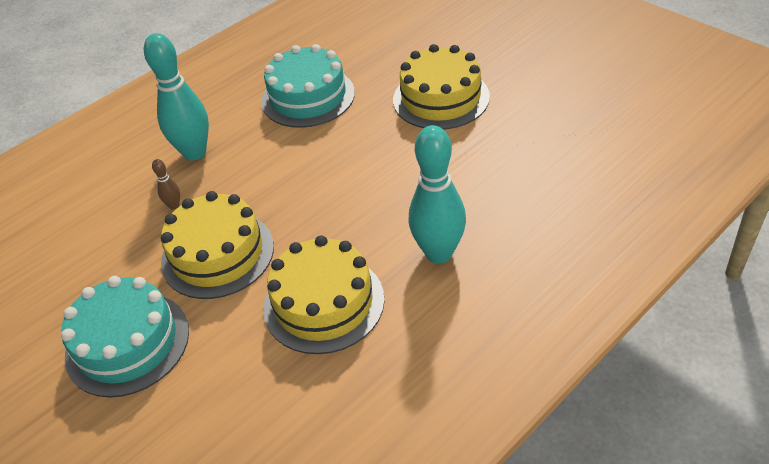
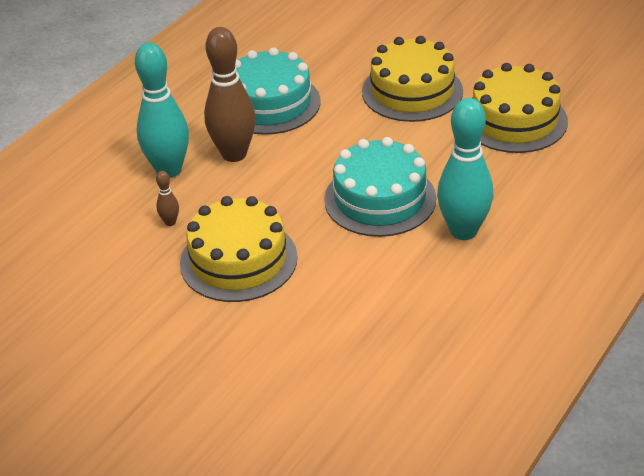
camera: 15 degrees left, 5 degrees down
turquoise cake [61,276,189,398] -> turquoise cake moved to [324,137,436,237]
yellow cake [263,235,385,354] -> yellow cake moved to [473,63,568,153]
none -> brown bowling pin [204,27,256,162]

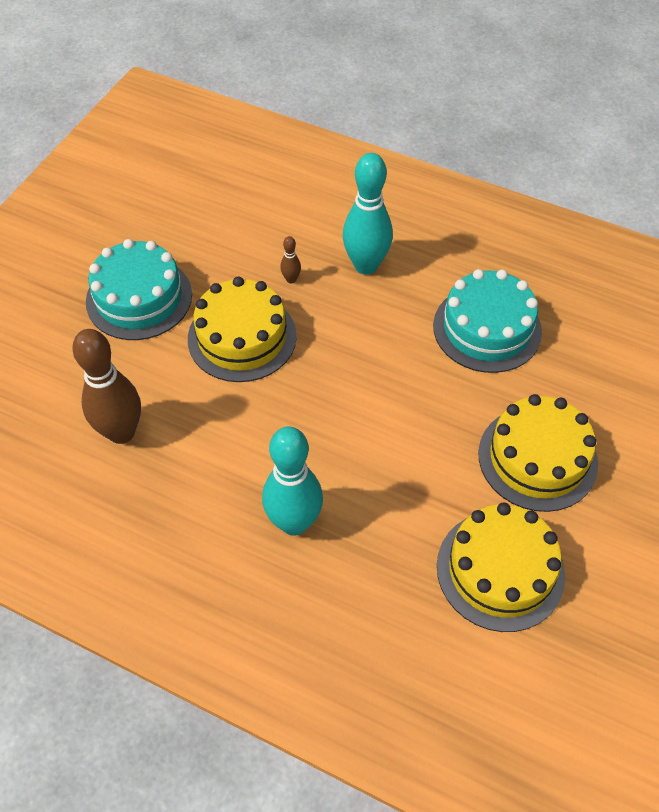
camera: 80 degrees right, 15 degrees up
brown bowling pin [204,27,256,162] -> brown bowling pin moved to [72,329,141,444]
turquoise cake [324,137,436,237] -> turquoise cake moved to [86,239,192,340]

